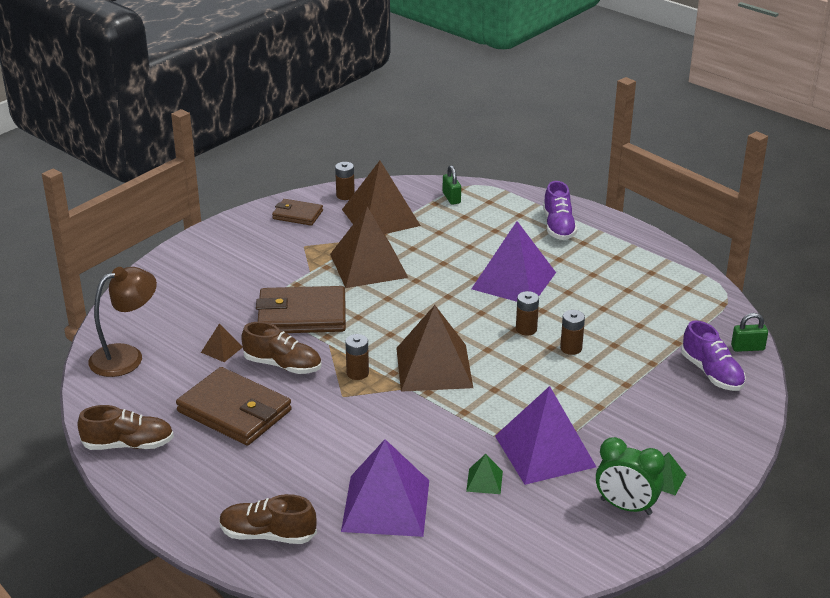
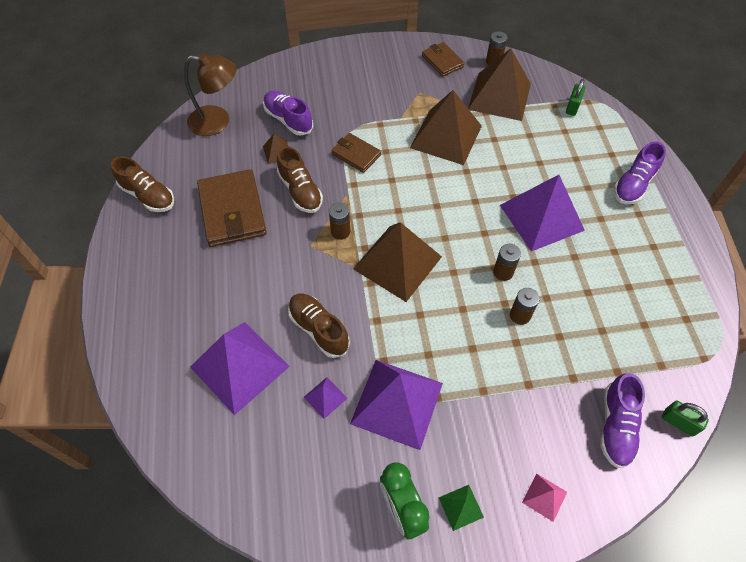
camera: 40 degrees right, 25 degrees up
brown shoe [219,494,317,544] -> brown shoe moved to [288,293,350,358]
brown wallet [256,286,346,333] -> brown wallet [331,133,381,173], size x0.56
green pyramid [466,454,503,494] -> purple pyramid [304,377,347,419]
none -> purple shoe [263,91,314,136]
none -> pink pyramid [522,474,567,522]

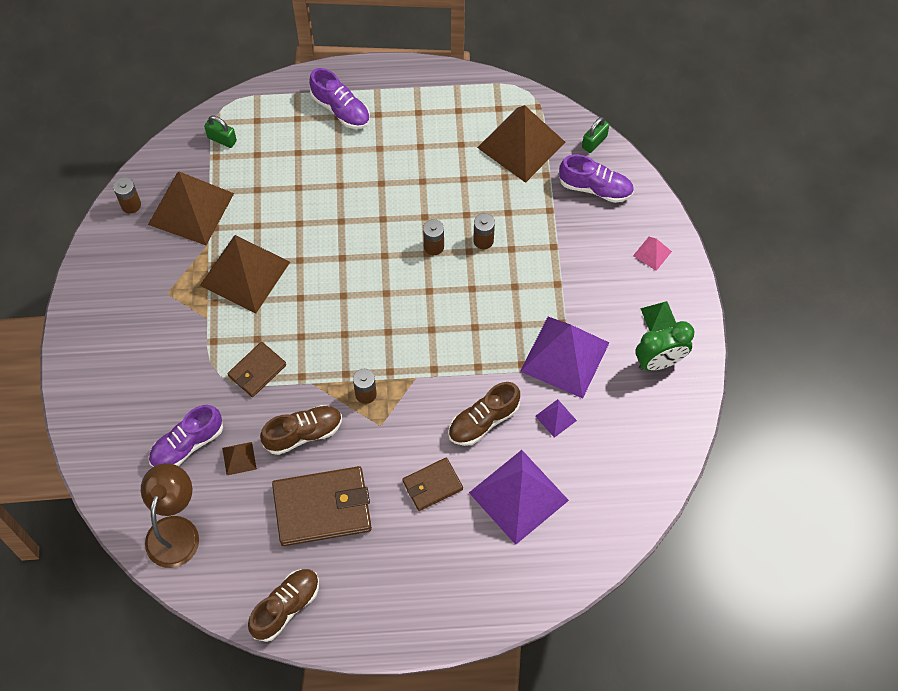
camera: 85 degrees left, 5 degrees up
brown pyramid [353,222,442,302] -> brown pyramid moved to [477,105,565,183]
brown wallet [422,42,465,77] -> brown wallet moved to [403,457,463,511]
purple pyramid [500,175,585,252] -> none

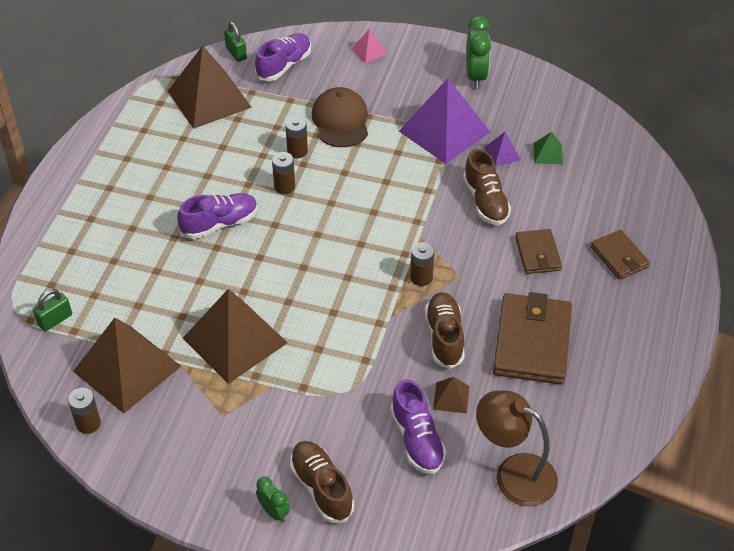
camera: 70 degrees left, 15 degrees down
brown wallet [228,342,286,397] -> brown wallet moved to [591,230,650,280]
brown shoe [248,569,319,642] -> brown shoe moved to [290,441,354,523]
purple shoe [309,68,370,129] -> purple shoe moved to [177,193,258,239]
purple pyramid [469,450,569,545] -> none
green pyramid [640,301,676,332] -> green pyramid moved to [534,131,563,164]
none -> green clock [256,476,290,522]
none -> brown cap [312,87,368,147]

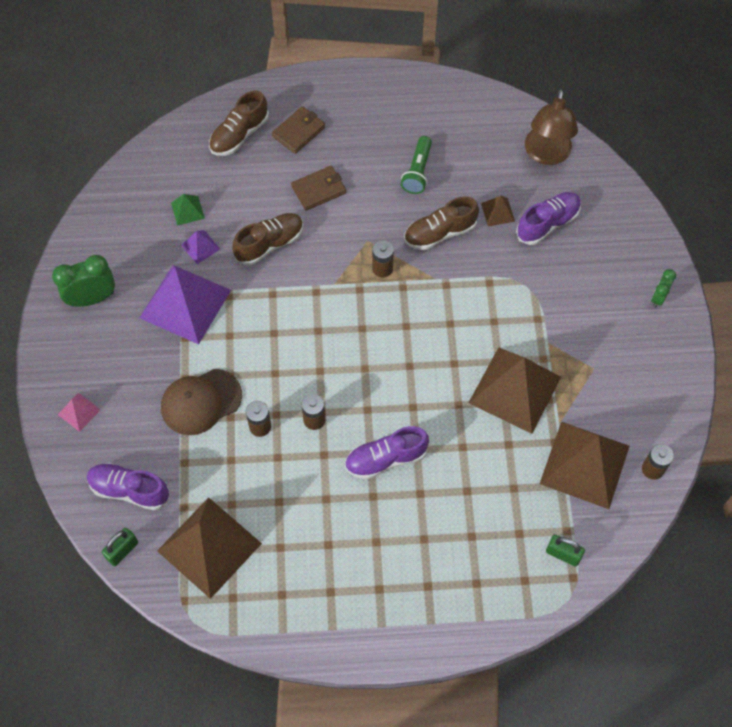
camera: 110 degrees left, 15 degrees up
purple shoe [177,193,258,239] -> purple shoe turned 60 degrees counterclockwise [345,426,429,480]
brown shoe [290,441,354,523] -> brown shoe moved to [209,90,269,156]
brown wallet [493,292,572,385] -> green flashlight [401,136,432,194]

